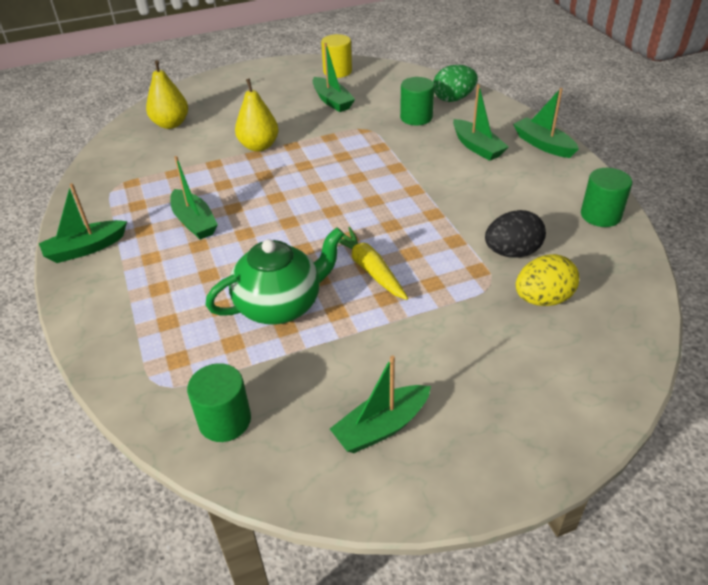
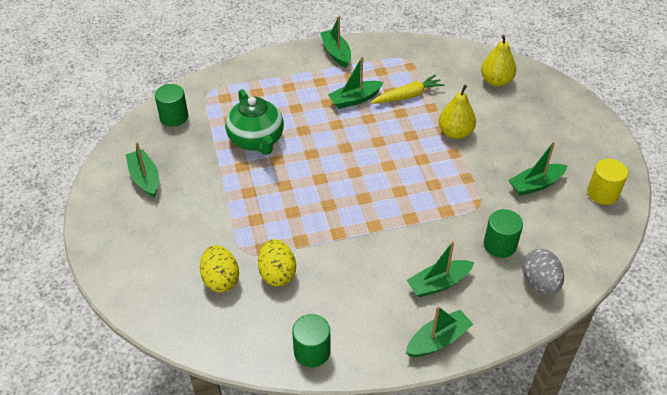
camera: 95 degrees right, 5 degrees up
yellow carrot [339,227,408,300] -> yellow carrot moved to [371,74,445,104]
green egg [433,65,478,102] -> grey egg [522,249,564,295]
black egg [485,210,546,258] -> yellow egg [258,239,296,287]

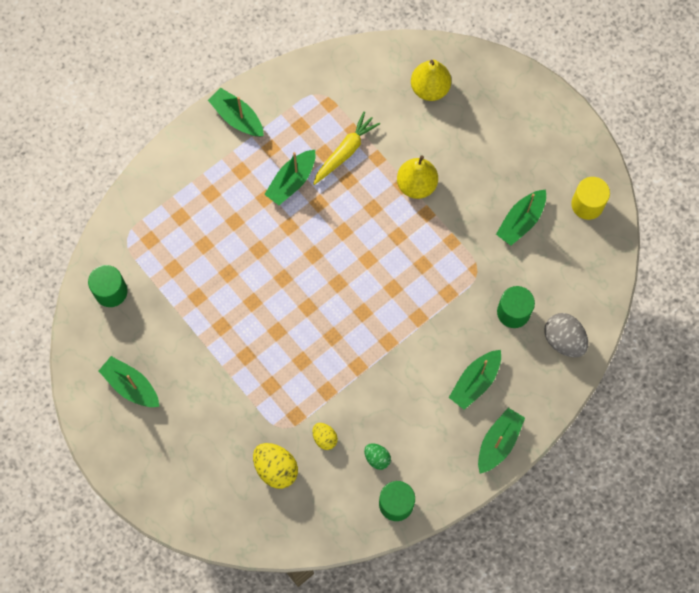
camera: 25 degrees left, 25 degrees up
green teapot [225,89,284,155] -> none
yellow egg [258,239,296,287] -> yellow egg [312,423,338,450], size x0.58
none -> green egg [364,443,391,470]

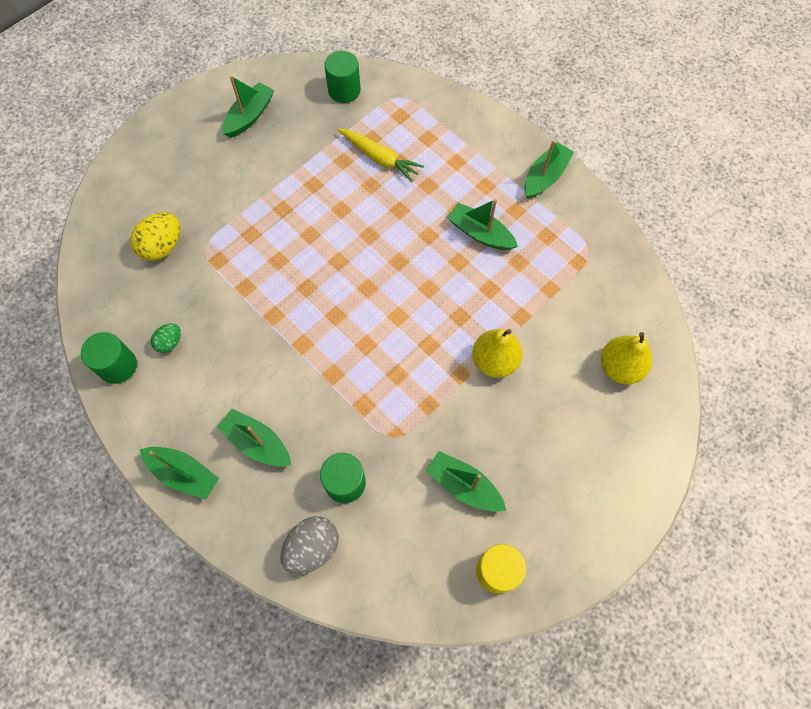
camera: 85 degrees right, 5 degrees down
yellow egg [312,423,338,450] -> none
yellow carrot [313,111,380,185] -> yellow carrot moved to [338,128,424,182]

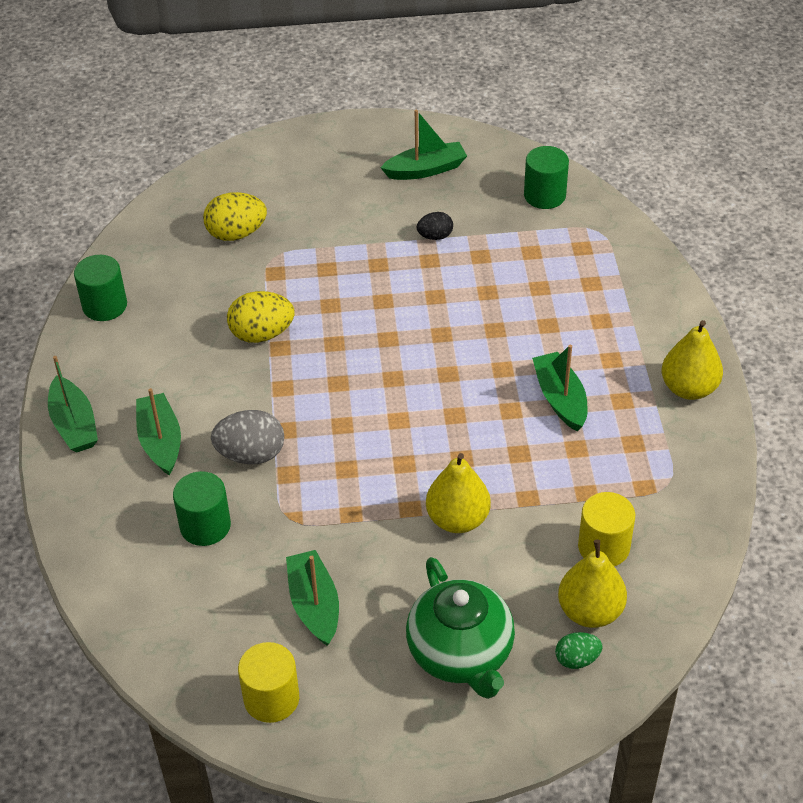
camera: 40 degrees right, 20 degrees down
green egg [151,323,181,353] -> green egg moved to [555,632,603,669]
grey egg [280,516,339,574] -> grey egg moved to [211,410,284,464]
yellow carrot [338,128,424,182] -> none
green boat [524,140,574,199] -> yellow pear [662,320,723,400]
none -> yellow egg [227,291,295,343]
none -> green teapot [406,557,515,699]
none -> black egg [417,212,453,240]
none -> yellow cylinder [578,492,635,566]

